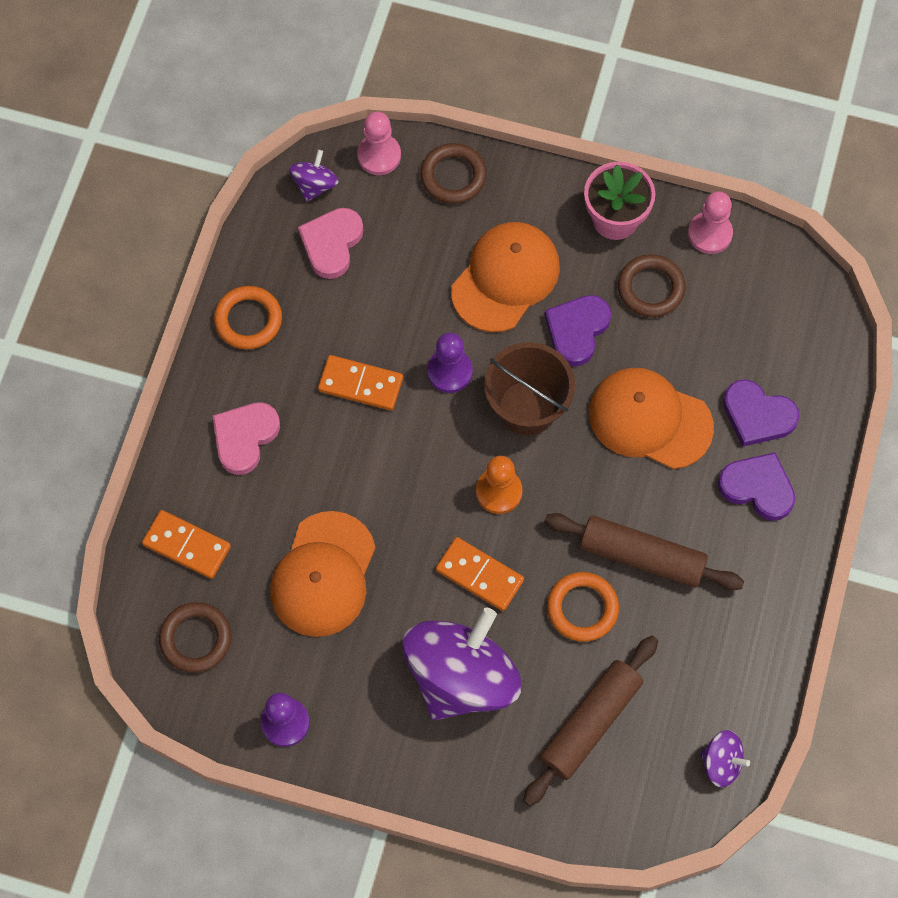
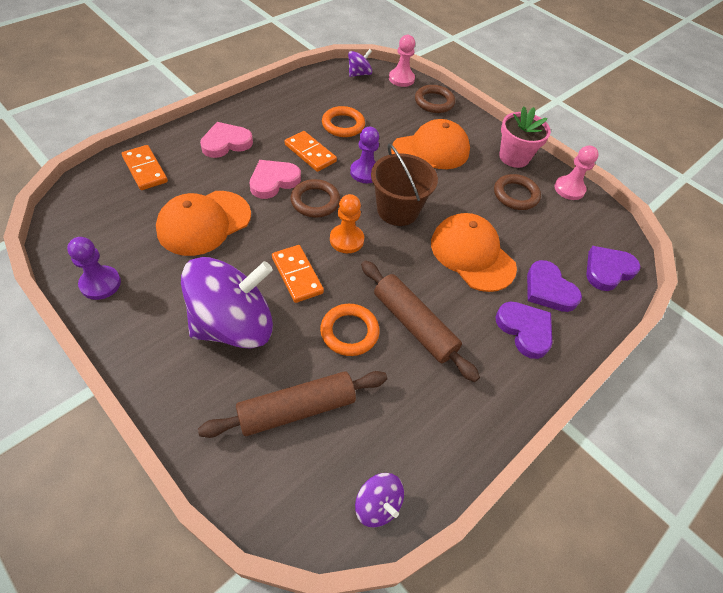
camera: 25 degrees right, 15 degrees down
brown ring [159,602,231,673] -> brown ring moved to [290,179,340,217]
orange ring [214,286,282,349] -> orange ring moved to [322,106,365,137]
pink heart [298,208,363,279] -> pink heart moved to [250,160,301,199]
purple heart [545,295,611,366] -> purple heart moved to [586,246,641,291]

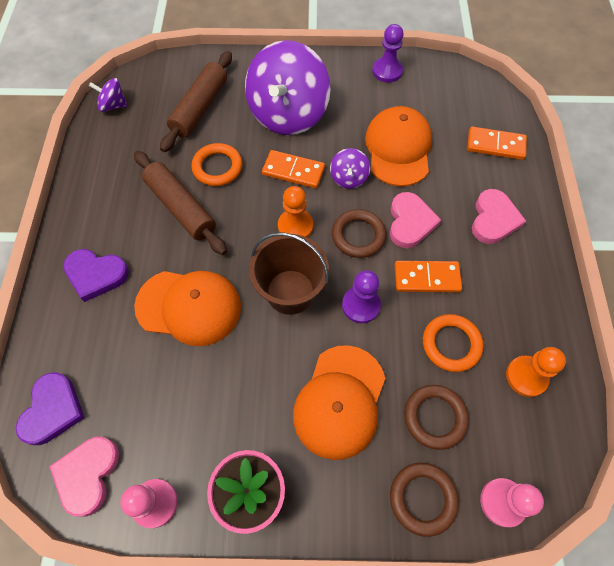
camera: 140 degrees right, 10 degrees up
purple spinning top [348,49,372,77] -> purple spinning top moved to [330,148,370,189]
brown rolling pin [361,260,480,382] -> brown rolling pin turned 45 degrees clockwise [134,151,227,255]
brown ring [494,174,541,210] -> brown ring moved to [404,385,469,450]
purple heart [527,260,582,312] -> none
none -> pink heart [49,437,119,517]
none -> orange pawn [506,347,566,397]

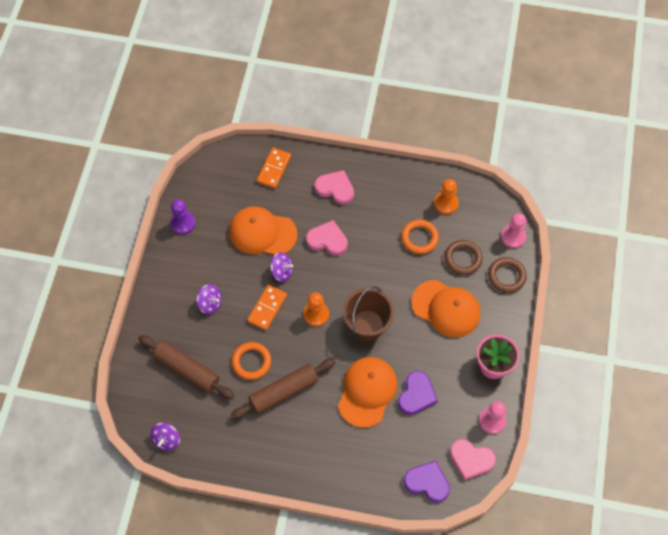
camera: 80 degrees left, 0 degrees up
purple heart [63,249,129,302] -> purple heart moved to [398,371,438,415]
purple spinning top [245,40,330,135] -> purple spinning top [196,284,222,314], size x0.44
brown ring [332,209,386,258] -> none
purple pawn [342,270,381,324] -> none
orange domino [395,261,462,292] -> none

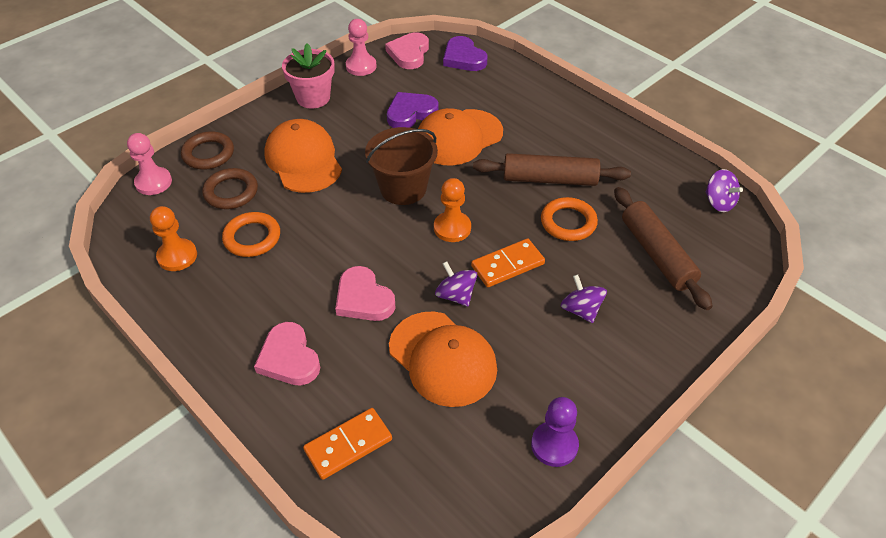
camera: 145 degrees left, 15 degrees down
purple spinning top [150,423,180,451] -> purple spinning top turned 90 degrees clockwise [706,169,743,212]
pink heart [450,439,496,480] -> pink heart turned 135 degrees counterclockwise [385,32,429,69]

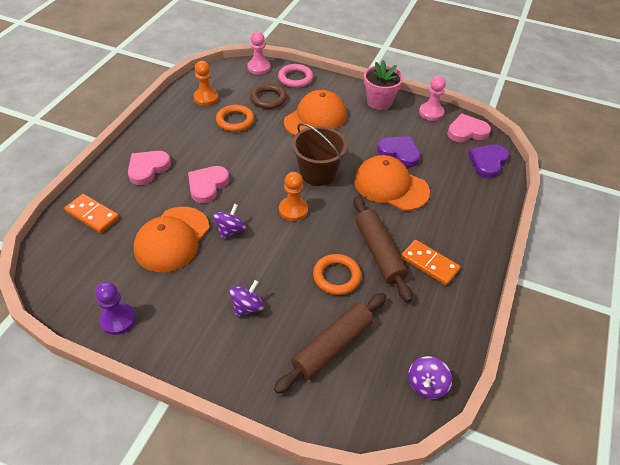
camera: 65 degrees right, 0 degrees up
brown ring [181,131,234,170] -> pink ring [278,64,313,88]
orange domino [471,239,545,287] -> orange domino moved to [401,240,460,285]

